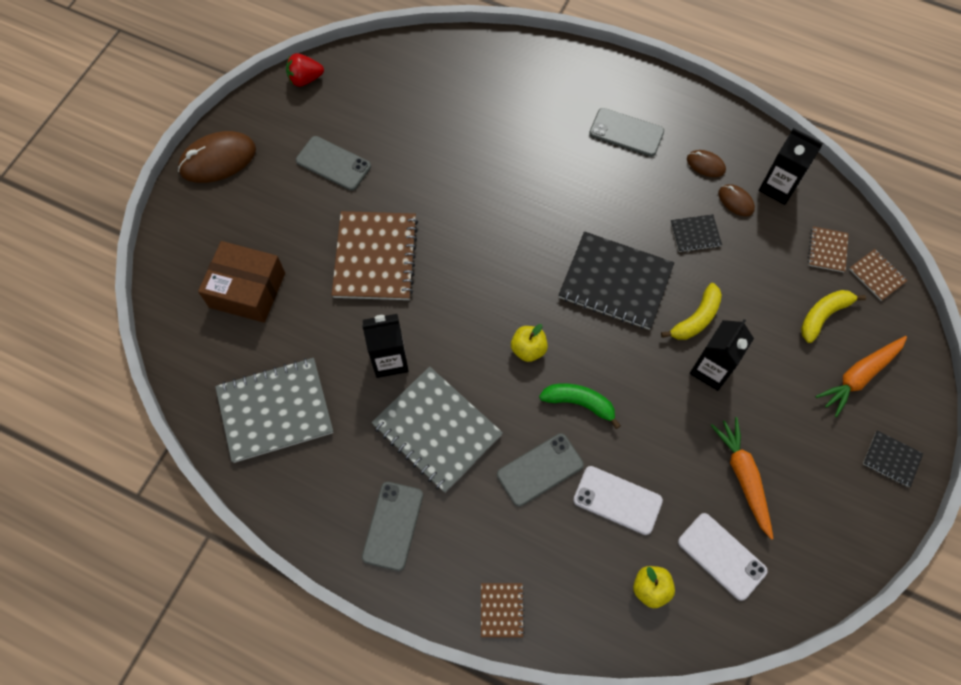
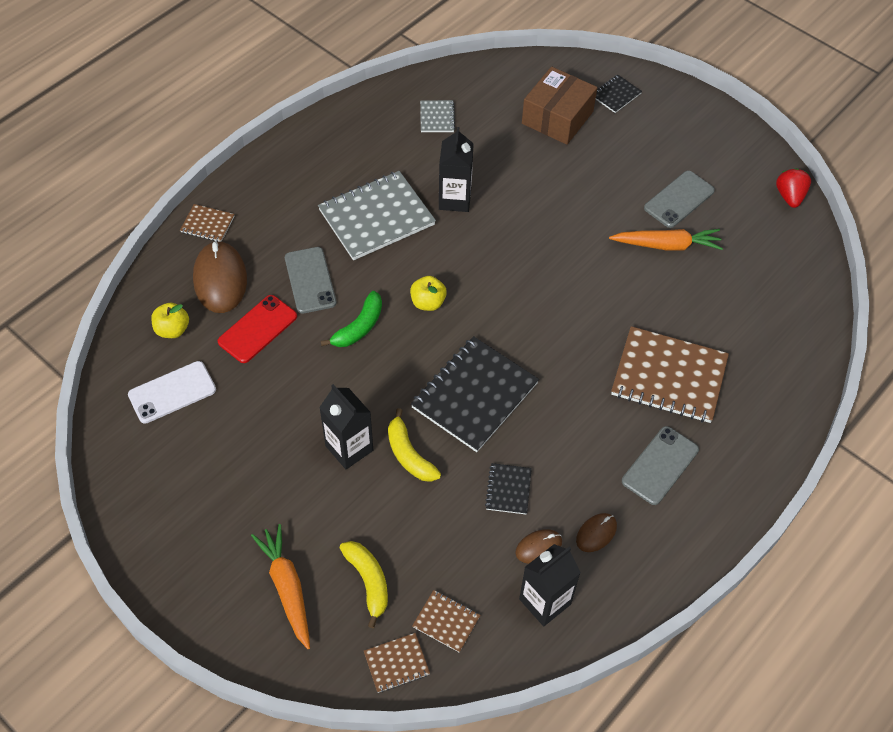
camera: 105 degrees right, 10 degrees down
brown mouse [178,131,256,183] -> brown mouse moved to [193,240,247,313]
grey notebook [215,358,333,463] -> grey notebook [420,100,455,132], size x0.47
brown notebook [332,211,418,300] -> brown notebook moved to [611,326,729,423]
grey phone [362,482,423,571] -> none
white phone [573,466,663,535] -> red phone [218,295,297,363]
orange carrot [711,417,774,540] -> orange carrot moved to [609,229,723,250]
black notebook [863,431,923,487] -> black notebook moved to [596,75,642,113]

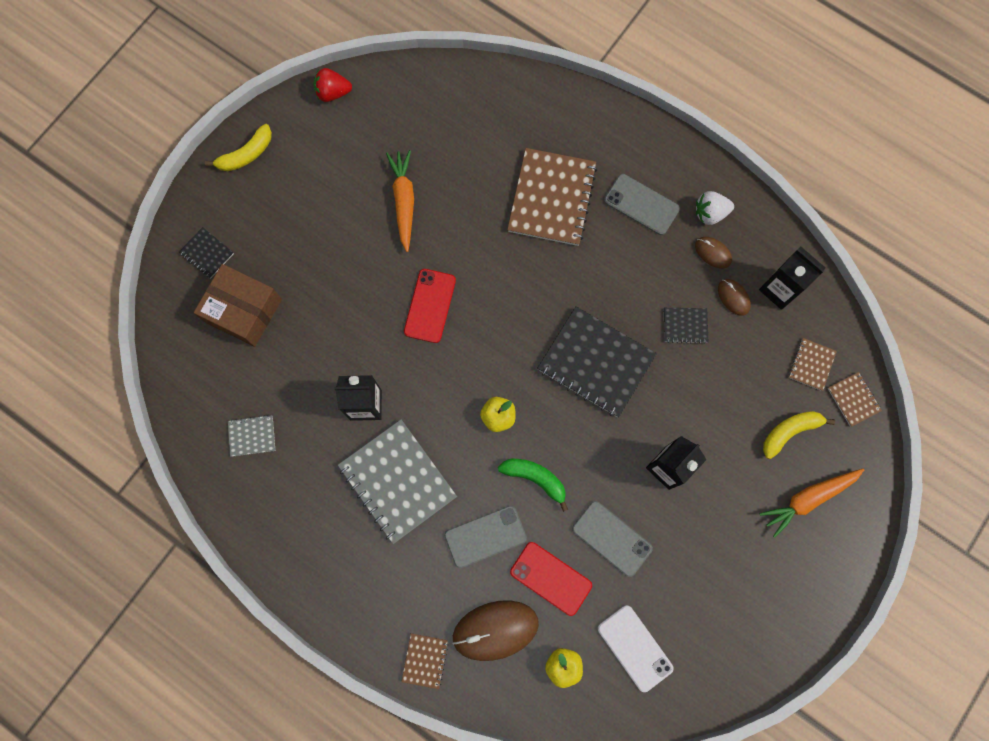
camera: 95 degrees left, 20 degrees up
yellow banana [388,408,441,482] -> yellow banana moved to [205,124,272,171]
grey phone [644,171,715,228] -> grey phone moved to [572,501,653,577]
none -> red phone [404,269,456,343]
none -> white strawberry [696,191,734,225]

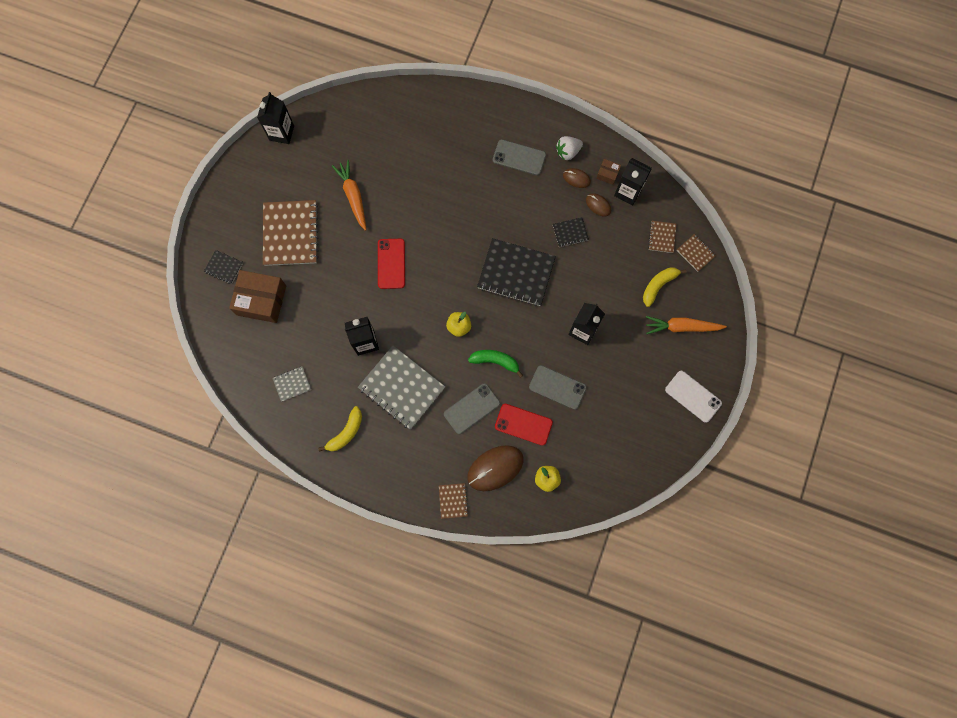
camera: 15 degrees left, 0 degrees up
yellow banana [205,124,272,171] -> yellow banana moved to [318,406,362,452]
red strawberry [313,68,352,102] -> black carton [257,92,294,144]
brown notebook [507,148,597,246] -> brown notebook moved to [263,200,319,266]
white phone [598,605,673,692] -> white phone moved to [665,371,722,422]
orange carrot [760,469,864,538] -> orange carrot turned 45 degrees clockwise [646,316,727,334]
none -> brown box [596,159,621,185]

